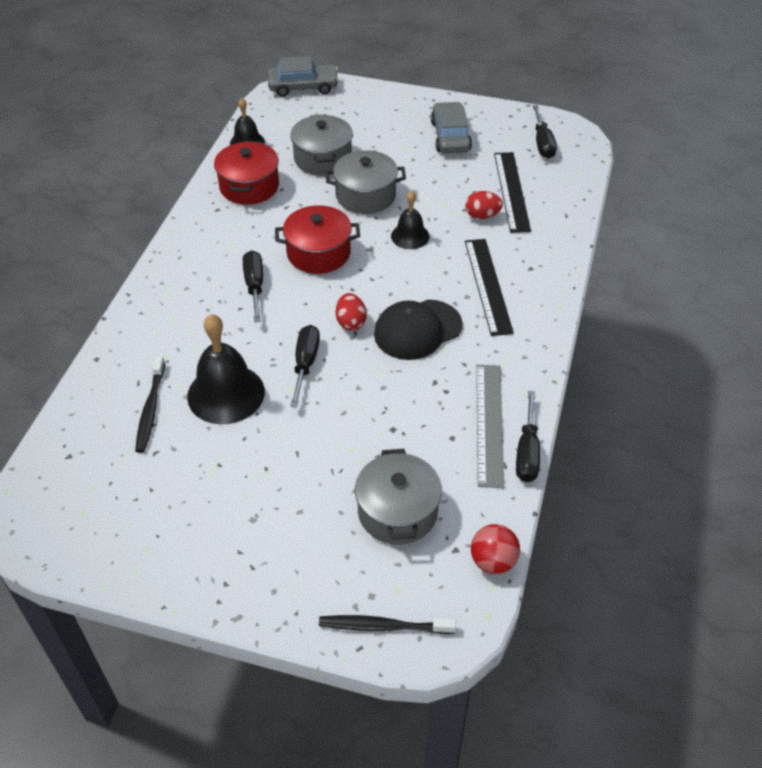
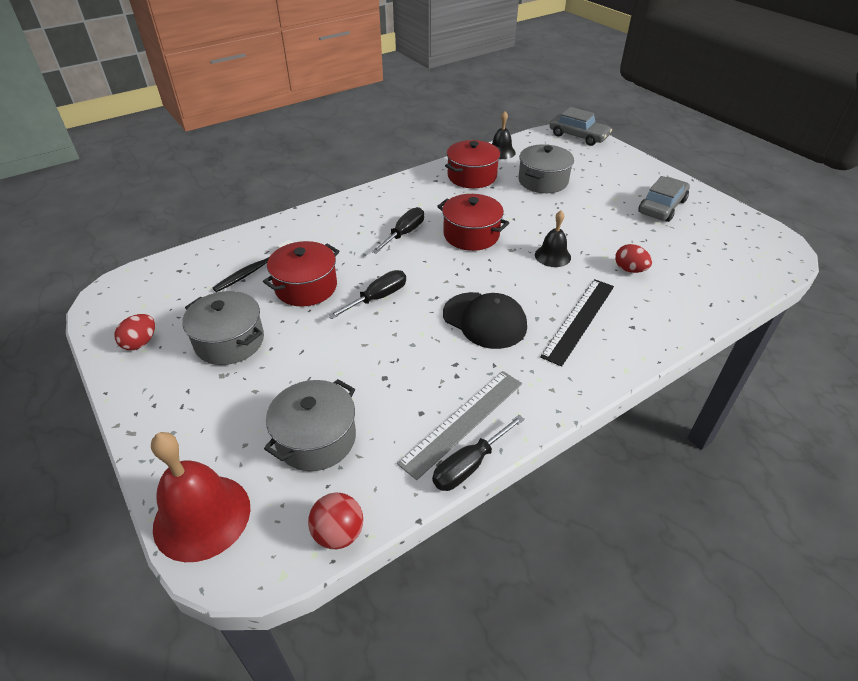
camera: 40 degrees right, 5 degrees down
black bell [187,314,265,424] -> red pot [263,241,339,306]
black toothbrush [319,615,456,634] -> red bell [151,432,250,562]
grey pot [325,150,406,214] -> grey pot moved to [182,291,264,365]
red egg [336,293,367,331] -> red egg moved to [115,314,155,350]
black cap [374,300,463,360] -> black cap turned 150 degrees counterclockwise [443,292,527,349]
black ruler [494,152,531,233] -> none
black screwdriver [533,105,557,159] -> none

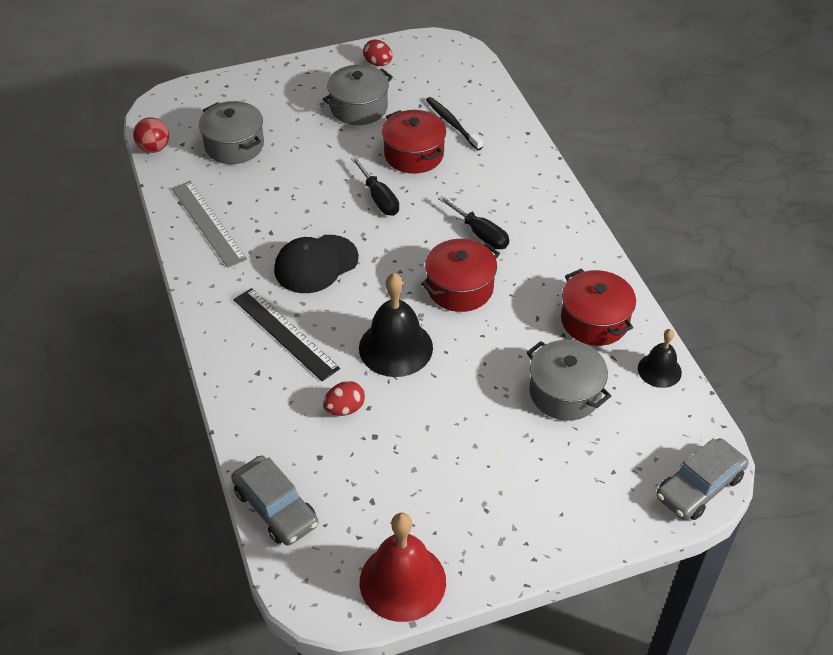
camera: 105 degrees right, 5 degrees up
red bell [151,432,250,562] -> red bell moved to [359,513,446,622]
black screwdriver [432,415,524,491] -> none
black bell [535,211,571,267] -> black bell [359,273,433,377], size x1.73
grey car [638,176,690,222] -> grey car moved to [231,456,319,546]

